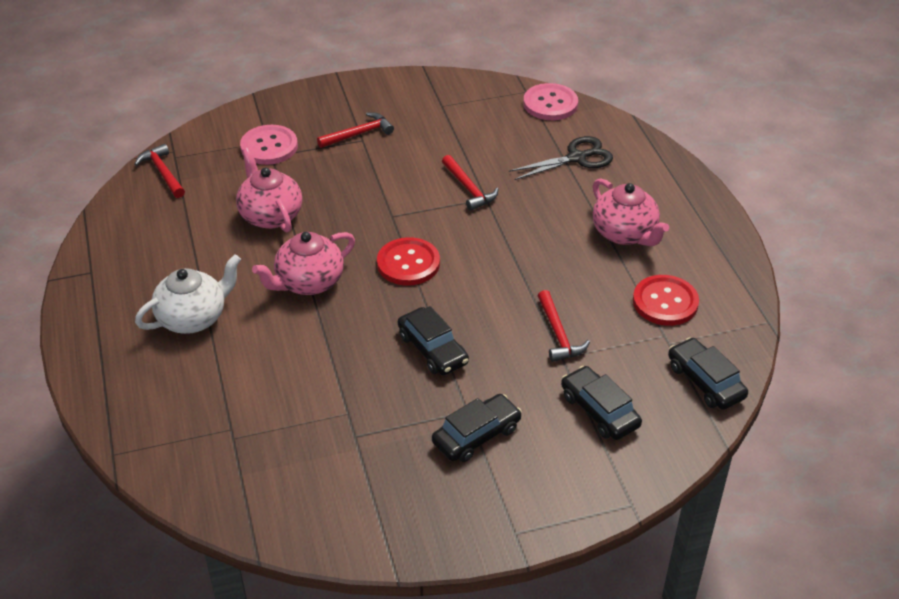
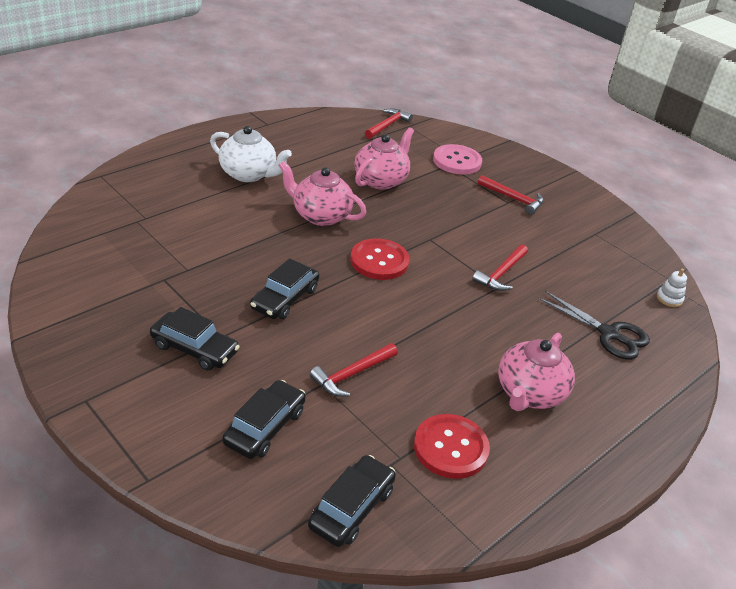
camera: 60 degrees right, 5 degrees down
pink button [523,83,578,120] -> white stacking toy [657,269,687,307]

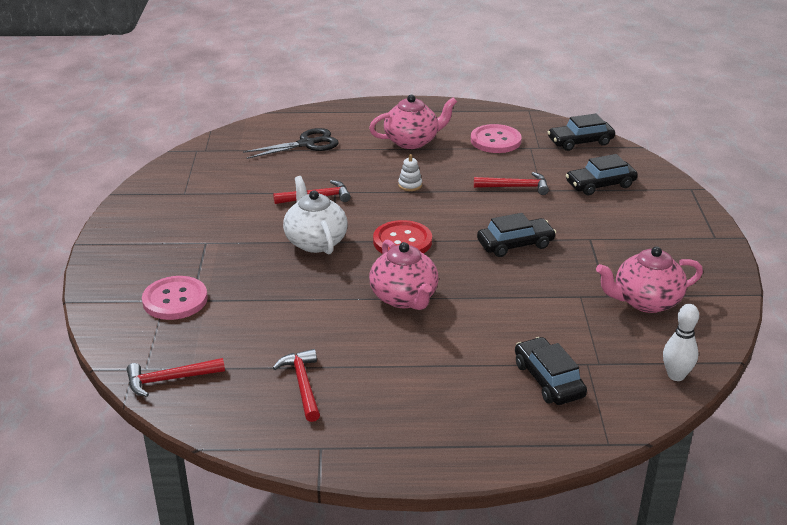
camera: 135 degrees left, 5 degrees down
black car [150,307,240,371] -> black car moved to [515,337,587,405]
white teapot [210,126,292,182] -> white teapot moved to [283,176,348,254]
pink teapot [354,127,414,190] -> pink teapot moved to [596,246,703,313]
red button [414,414,490,479] -> pink button [471,124,522,153]
red hammer [478,175,544,215] -> red hammer moved to [273,349,320,422]
black scissors [538,291,650,360] -> black scissors turned 75 degrees clockwise [243,128,338,159]
white stacking toy [657,269,687,307] -> white stacking toy moved to [398,154,422,191]
none -> white bowling pin [663,304,699,381]

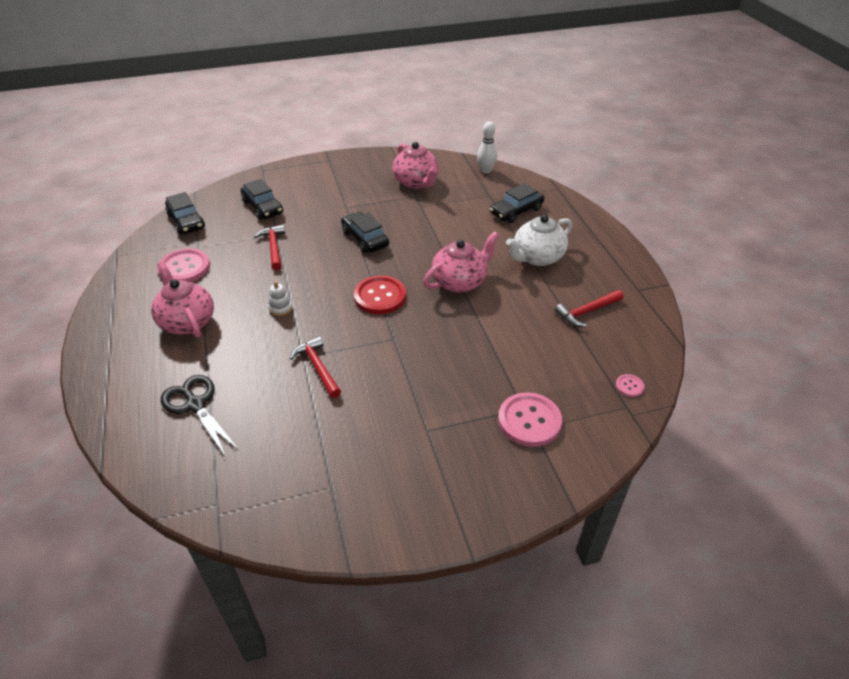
camera: 105 degrees left, 10 degrees up
red hammer [127,358,225,397] -> pink button [616,374,645,397]
white teapot [283,176,348,254] -> white teapot moved to [506,215,572,266]

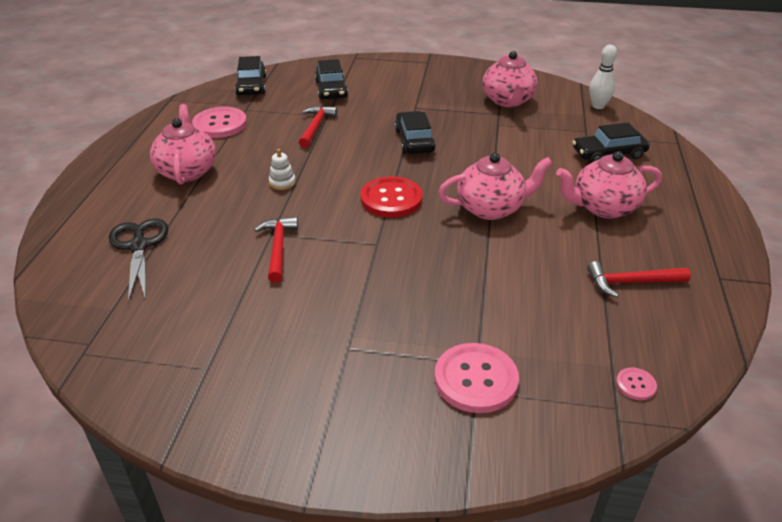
camera: 25 degrees right, 5 degrees down
white teapot [506,215,572,266] -> pink teapot [556,151,662,218]

